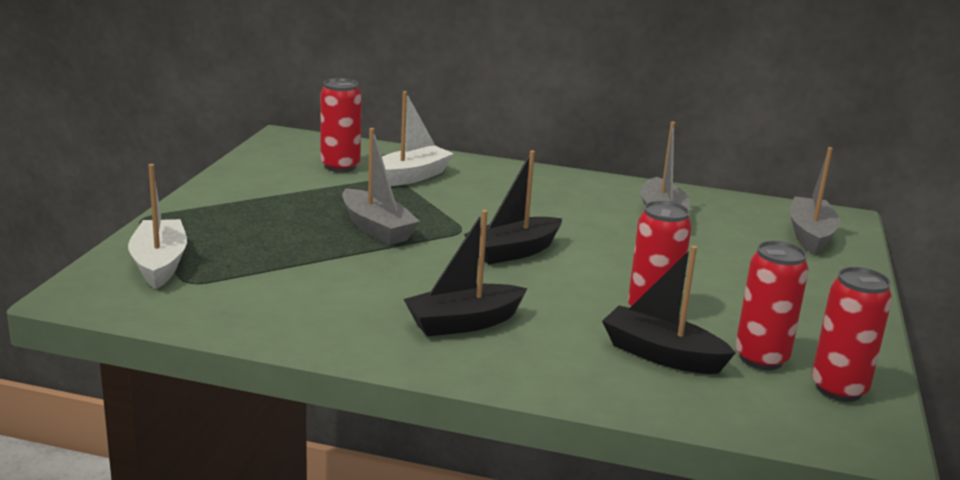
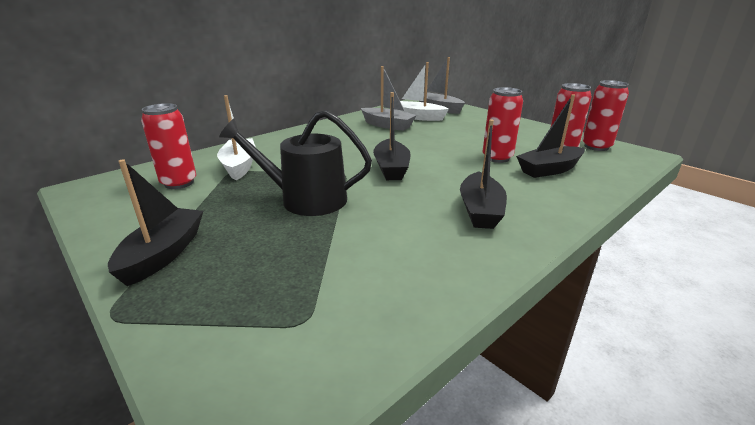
camera: 55 degrees left, 5 degrees up
white boat [128,164,187,289] -> white boat moved to [394,62,449,121]
grey boat [342,128,420,245] -> black watering can [219,110,372,216]
none -> black boat [108,160,203,286]

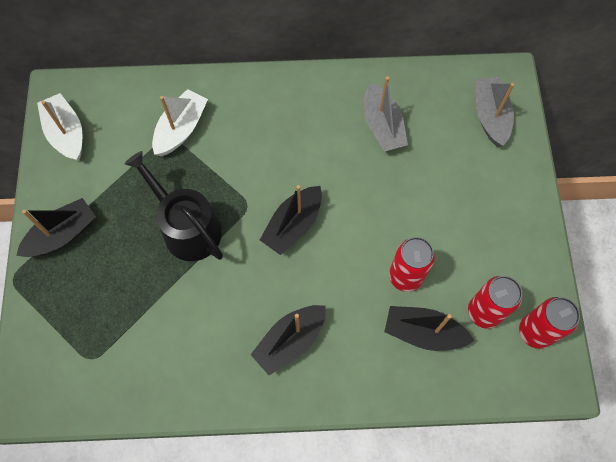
camera: 40 degrees right, 40 degrees up
red can [141,103,196,189] -> none
white boat [394,62,449,121] -> white boat moved to [37,93,82,161]

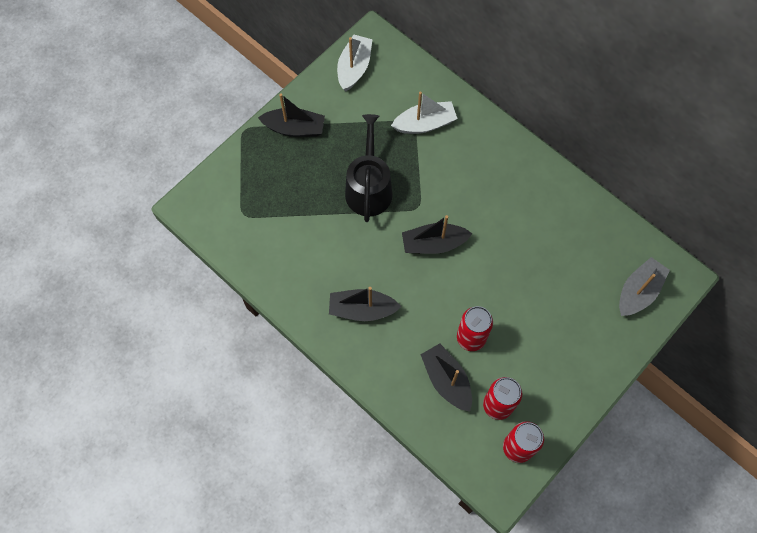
camera: 45 degrees right, 0 degrees up
grey boat [364,77,408,152] -> none

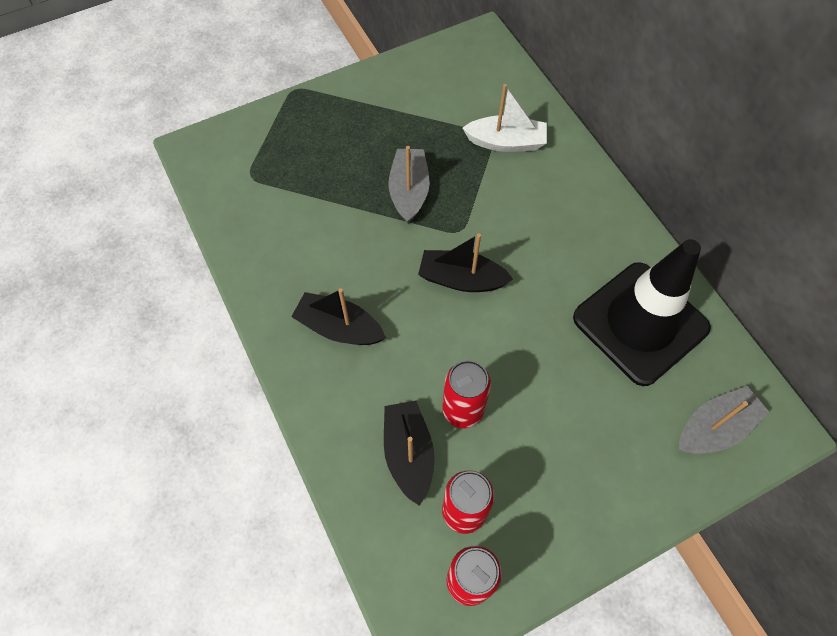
camera: 20 degrees right, 5 degrees down
black boat [258,93,325,137] -> none
white boat [337,34,373,92] -> none
black watering can [345,114,393,222] -> grey boat [388,146,430,224]
none -> black traffic cone [573,239,711,386]

